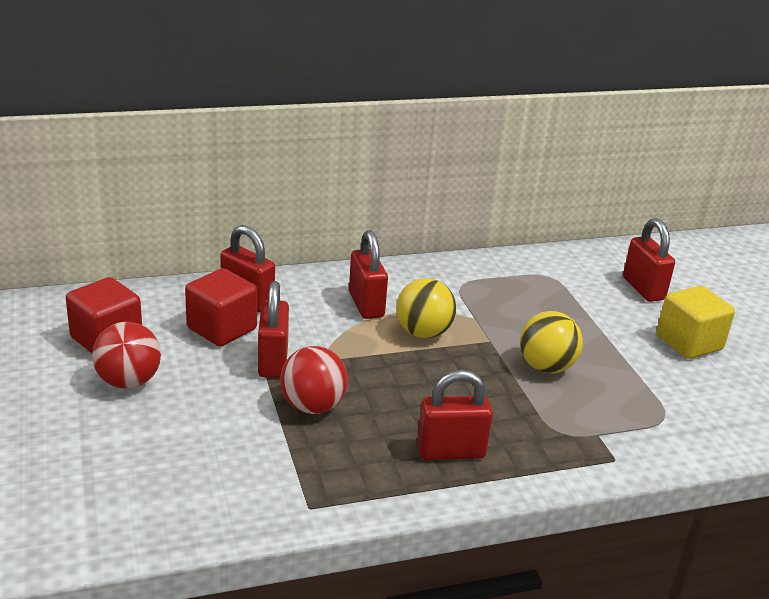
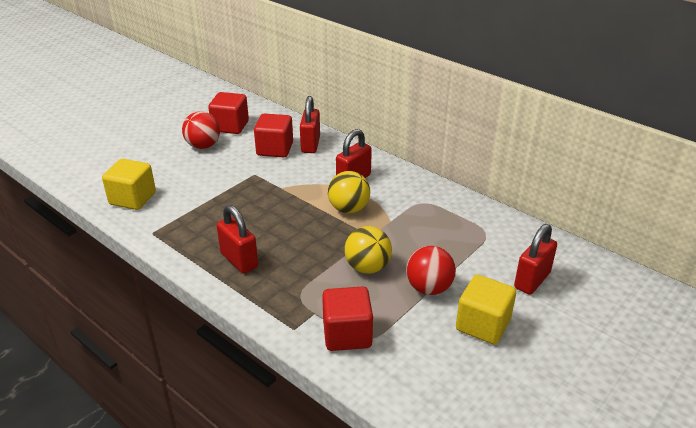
camera: 60 degrees right, 5 degrees up
red padlock [258,281,289,378] -> none
red ball [280,346,348,414] -> red ball moved to [406,246,456,295]
none -> yellow cube [102,159,156,210]
none -> red cube [322,286,373,351]

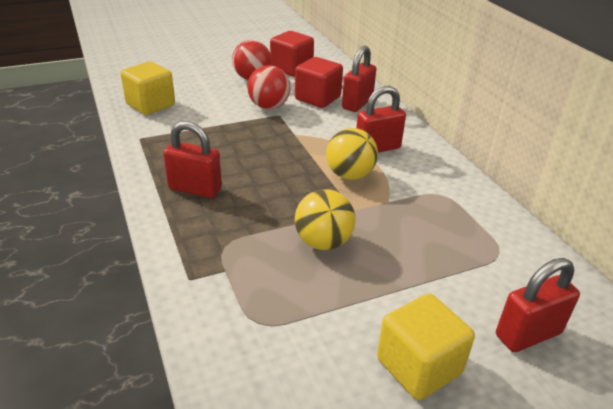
camera: 25 degrees right, 0 degrees up
red padlock [217,205,258,274] -> red padlock turned 60 degrees counterclockwise [163,121,222,198]
red cube [322,286,373,351] -> none
red ball [406,246,456,295] -> red ball moved to [247,65,290,109]

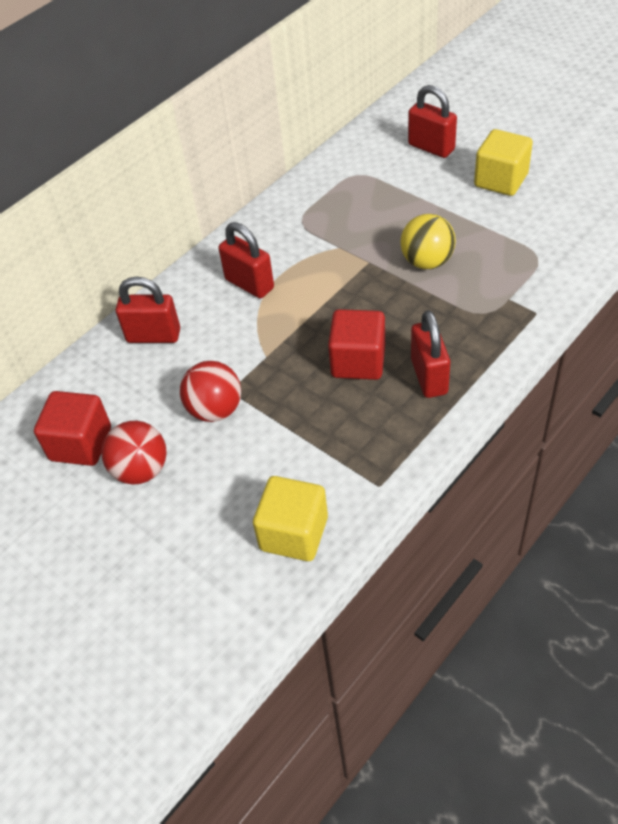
camera: 110 degrees left, 15 degrees up
red cube [295,57,343,108] -> red cube moved to [328,309,385,380]
yellow ball [326,128,378,180] -> none

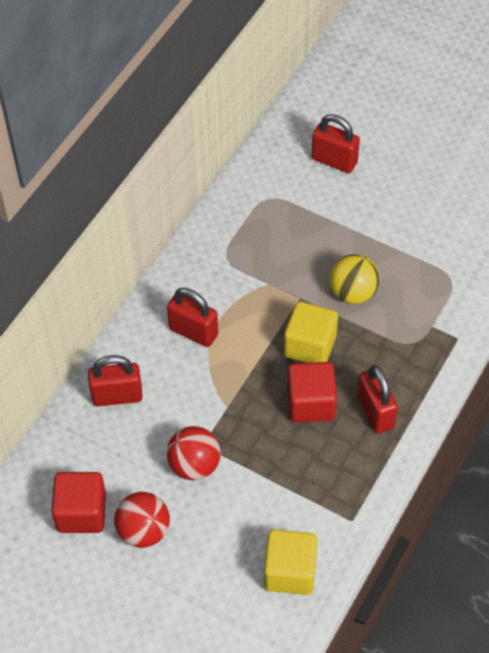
camera: 15 degrees left, 5 degrees up
yellow cube [474,129,533,196] -> yellow cube moved to [284,302,338,363]

